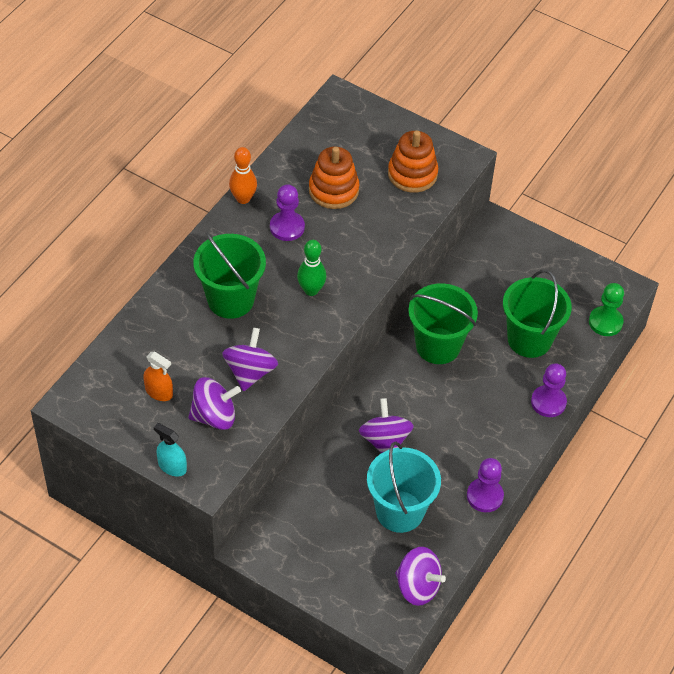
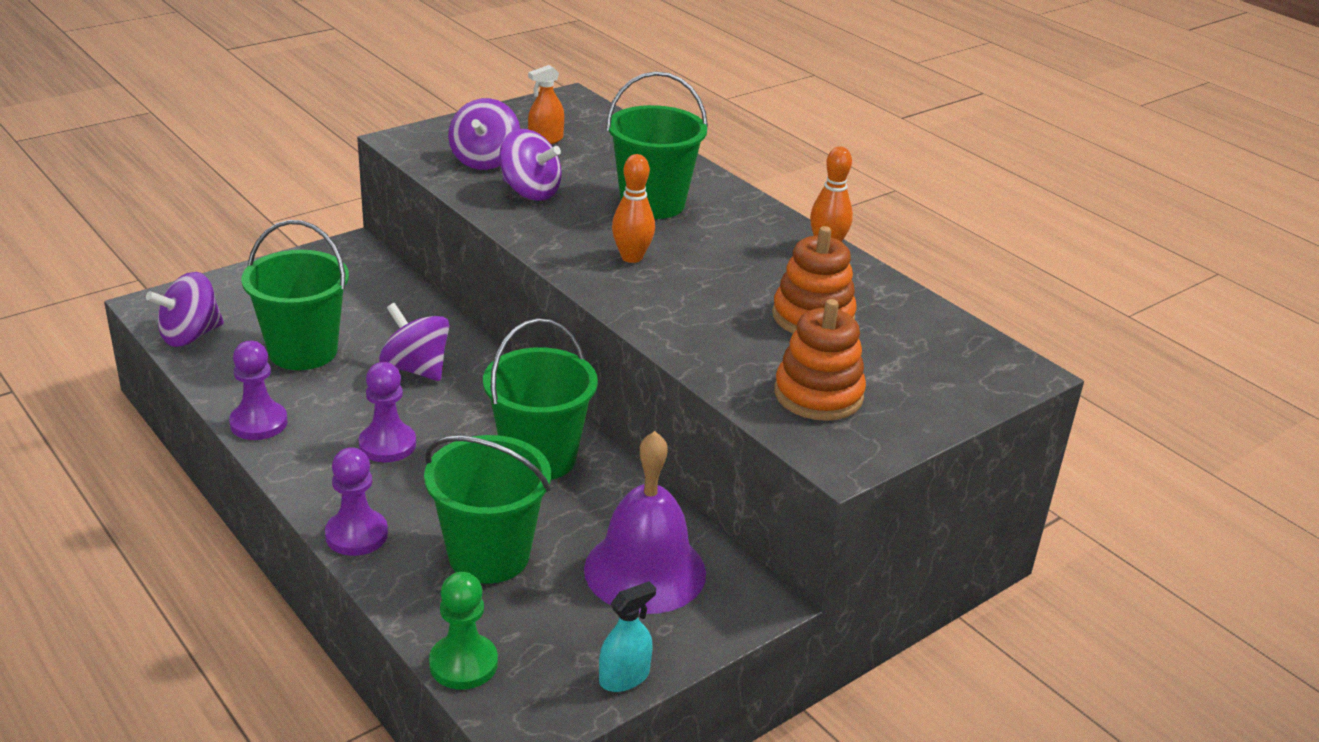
camera: 110 degrees right, 20 degrees down
turquoise spray bottle [154,423,187,477] -> turquoise spray bottle moved to [599,581,656,692]
purple pawn [270,184,305,241] -> purple pawn moved to [359,362,416,462]
green bowling pin [297,240,326,296] -> orange bowling pin [612,154,655,263]
purple spinning top [359,398,414,453] -> purple spinning top turned 150 degrees counterclockwise [379,303,450,381]
turquoise bucket [367,442,441,533] -> green bucket [241,220,349,370]
none -> purple bell [584,431,706,614]

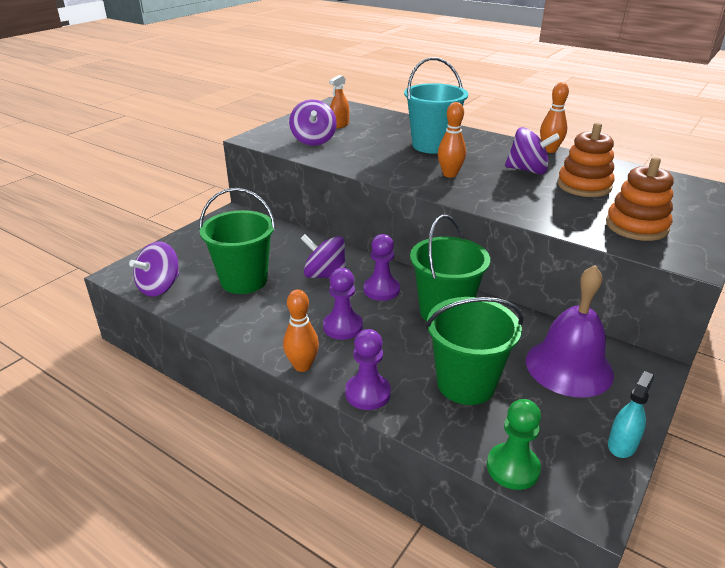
camera: 15 degrees left, 0 degrees up
purple pawn [229,341,288,440] -> purple pawn moved to [364,234,400,301]
purple spinning top [499,129,562,201] -> purple spinning top moved to [505,127,560,175]
green bucket [606,71,708,219] -> turquoise bucket [404,57,468,154]
none -> orange bowling pin [283,289,319,372]

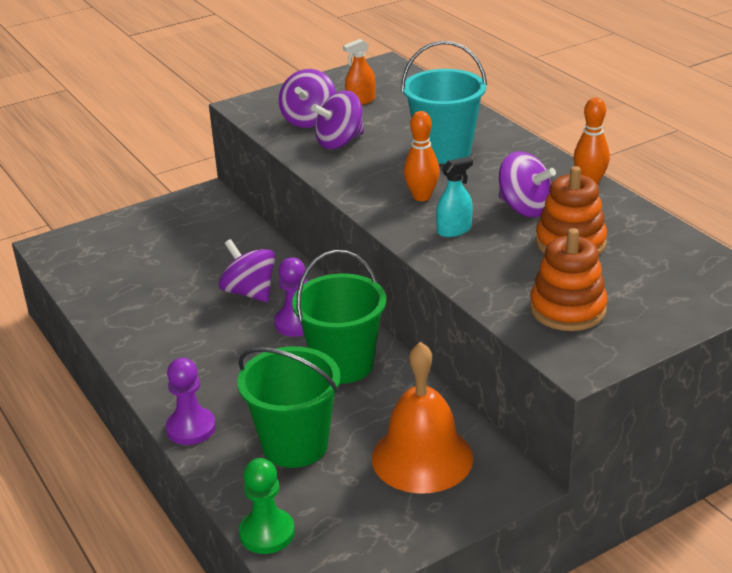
camera: 25 degrees right, 0 degrees up
purple spinning top [129,241,179,297] -> purple spinning top moved to [311,90,364,149]
green bucket [199,188,276,294] -> none
orange bowling pin [283,289,319,372] -> none
purple pawn [323,268,363,340] -> none
purple bell [526,265,614,398] -> orange bell [372,342,473,494]
turquoise spray bottle [608,371,654,458] -> turquoise spray bottle moved to [436,157,473,237]

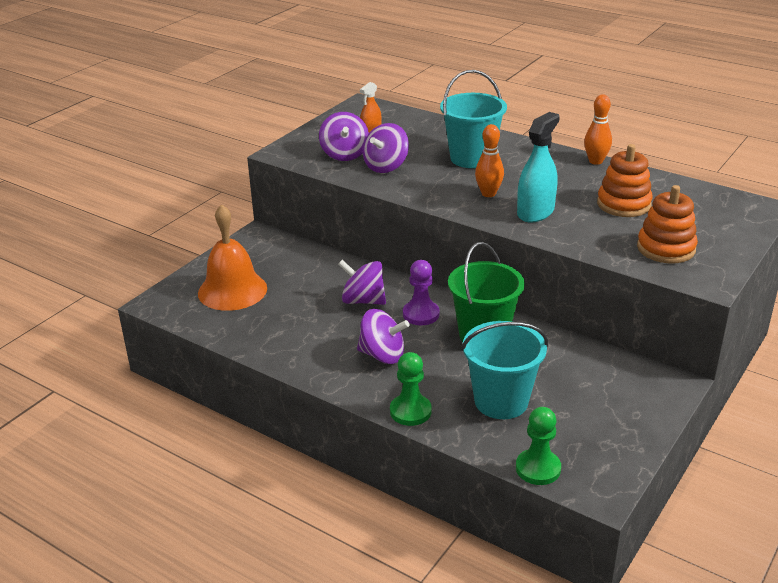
camera: 25 degrees left, 0 degrees up
purple pawn [165,358,216,445] -> green pawn [390,352,432,426]
green bucket [237,346,340,468] -> turquoise bucket [461,321,548,419]
orange bell [372,342,473,494] -> orange bell moved to [198,204,267,311]
turquoise spray bottle [436,157,473,237] -> turquoise spray bottle [517,112,560,223], size x1.65
purple spinning top [499,151,556,217] -> purple spinning top moved to [357,309,409,364]

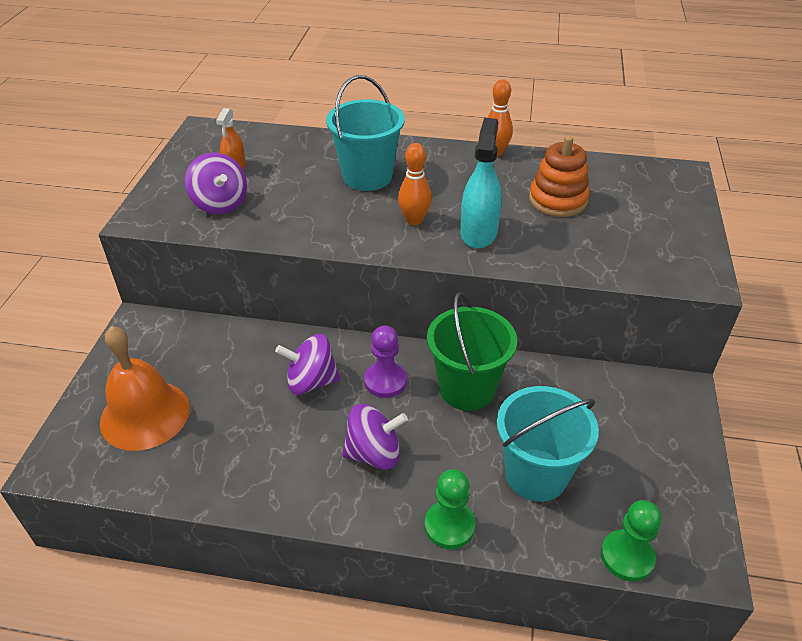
camera: 25 degrees left, 10 degrees up
purple spinning top [363,123,409,173] -> none
orange stacking toy [637,185,698,263] -> none

